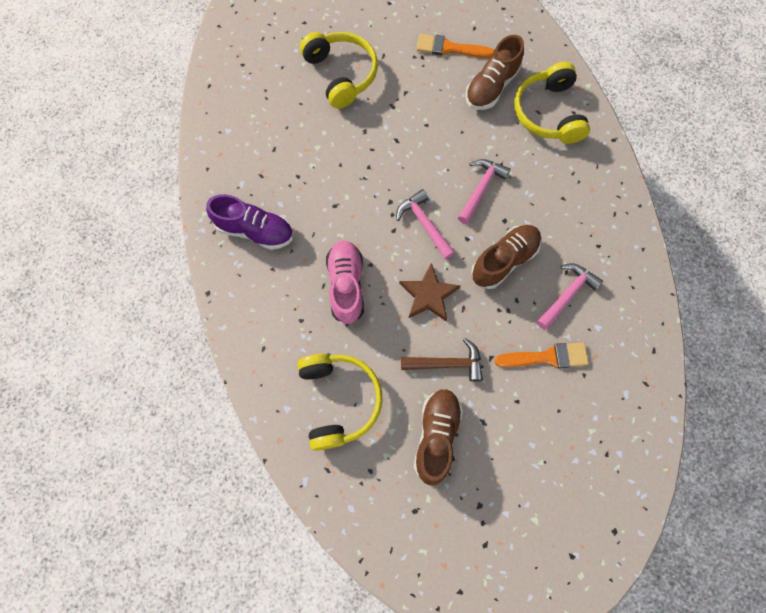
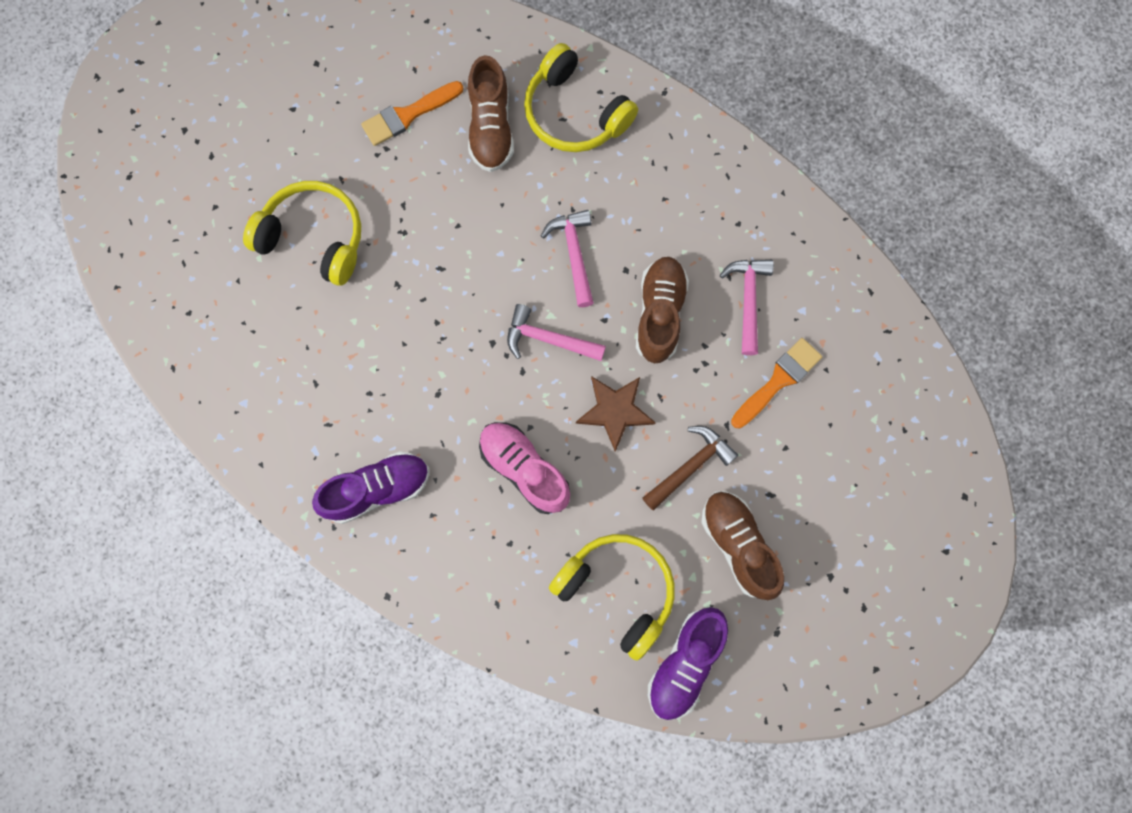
camera: 40 degrees left, 5 degrees up
none -> purple shoe [648,607,728,720]

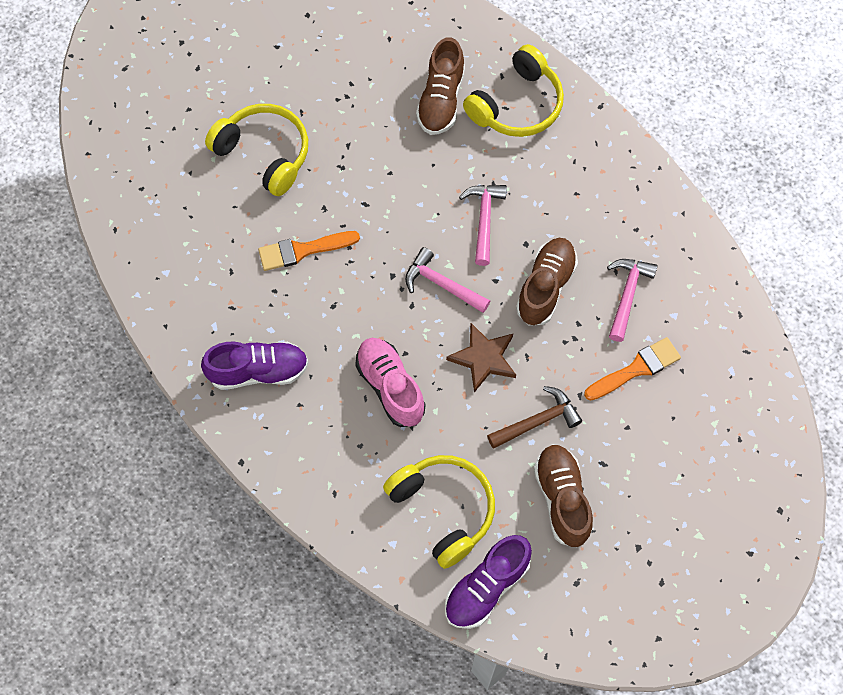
camera: 15 degrees right, 10 degrees down
orange brush [361,81,463,146] -> orange brush moved to [258,231,360,271]
yellow headphones [524,43,638,152] -> yellow headphones turned 105 degrees counterclockwise [463,44,564,137]

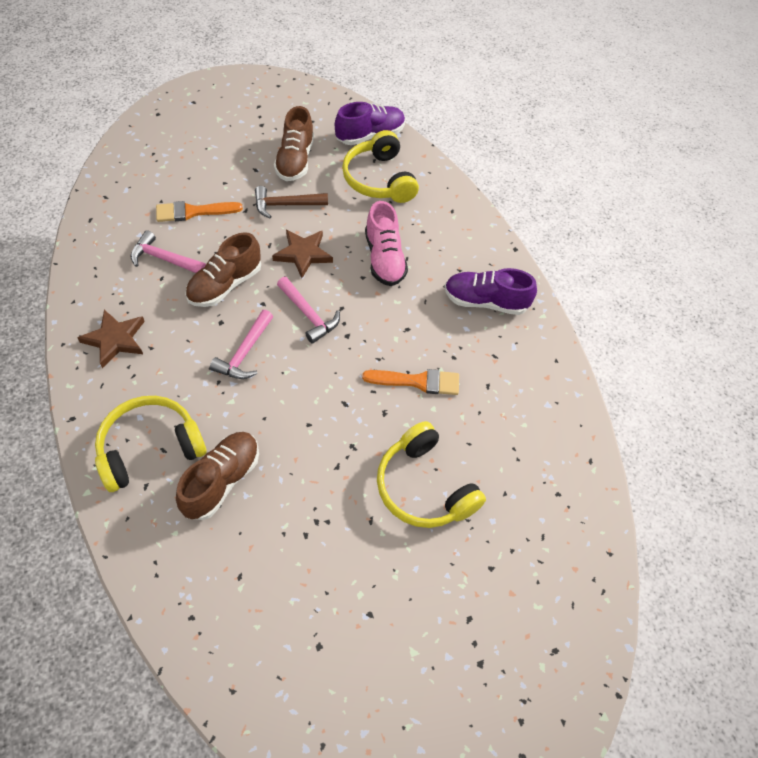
camera: 165 degrees left, 10 degrees down
pink hammer [607,259,657,342] -> pink hammer turned 75 degrees clockwise [130,230,206,273]
none -> brown star [77,310,145,368]

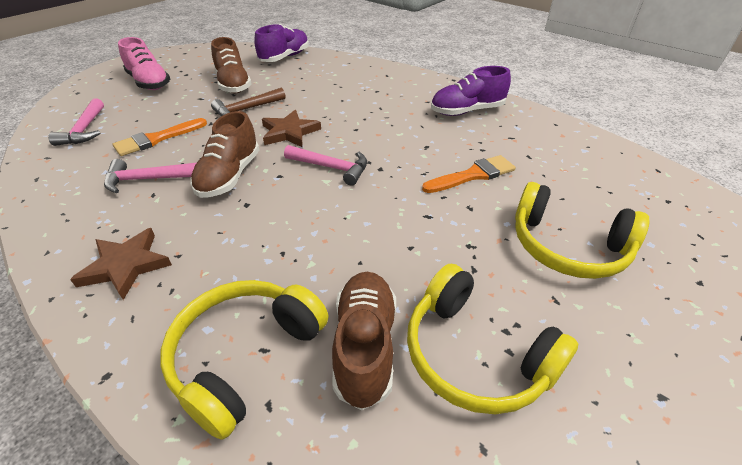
camera: 25 degrees left, 15 degrees down
pink hammer [210,310,273,379] -> pink hammer moved to [48,98,104,146]
yellow headphones [342,130,419,203] -> yellow headphones moved to [407,264,578,414]
pink shoe [365,201,408,286] -> pink shoe moved to [118,37,170,90]

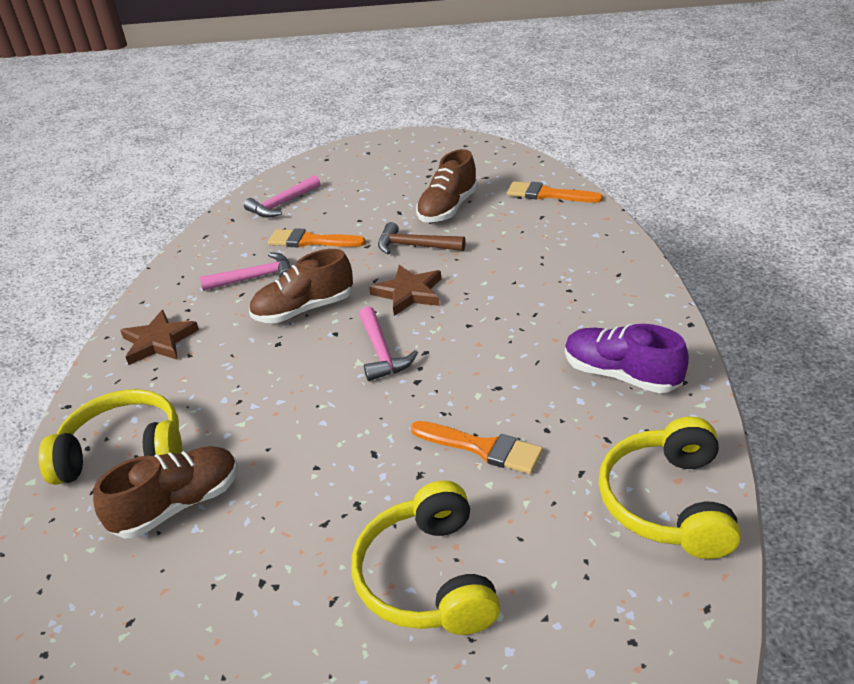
camera: 55 degrees right, 5 degrees down
pink hammer [104,159,196,193] -> pink hammer turned 120 degrees clockwise [200,252,291,291]
pink shoe [118,37,170,90] -> none
purple shoe [254,24,309,62] -> orange brush [507,181,603,203]
yellow headphones [407,264,578,414] -> yellow headphones moved to [599,416,741,559]

